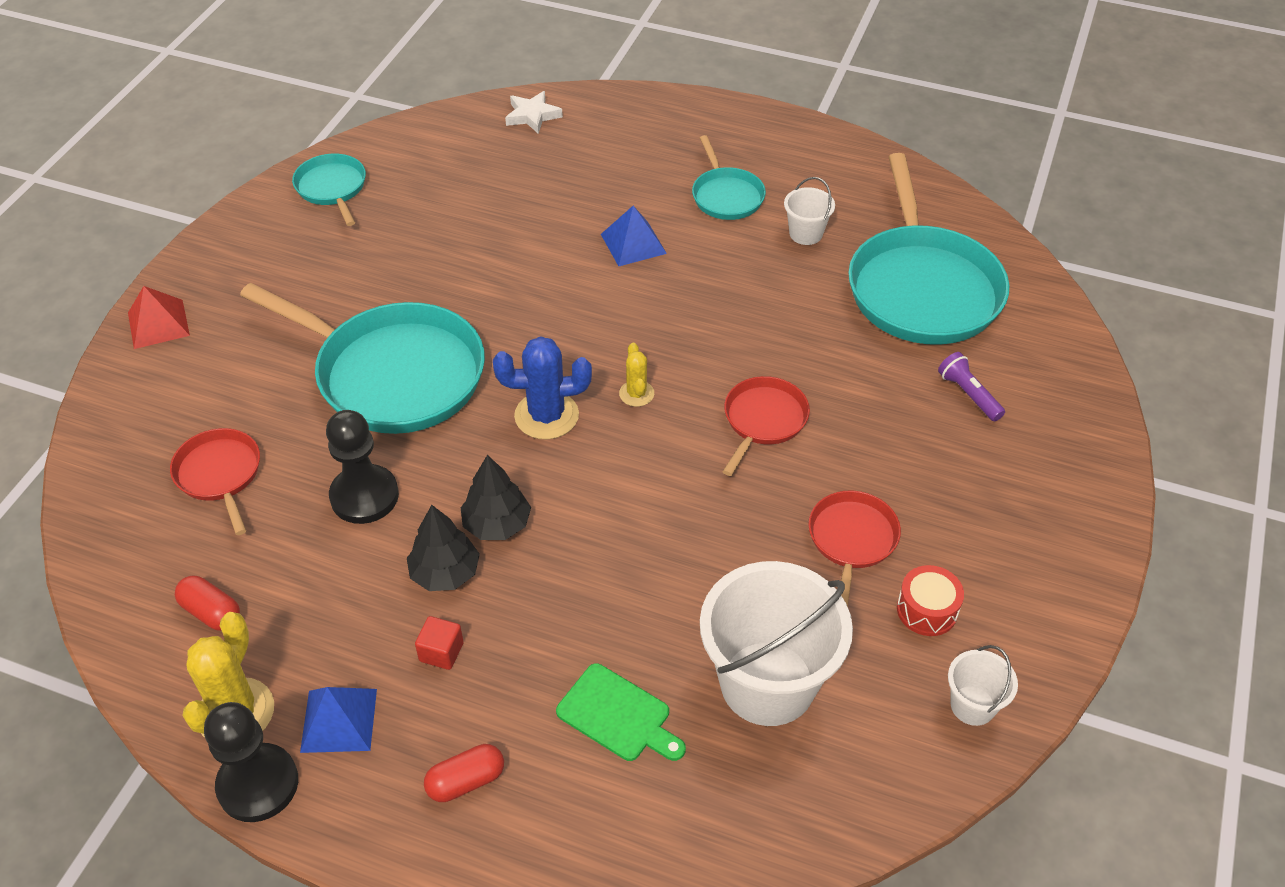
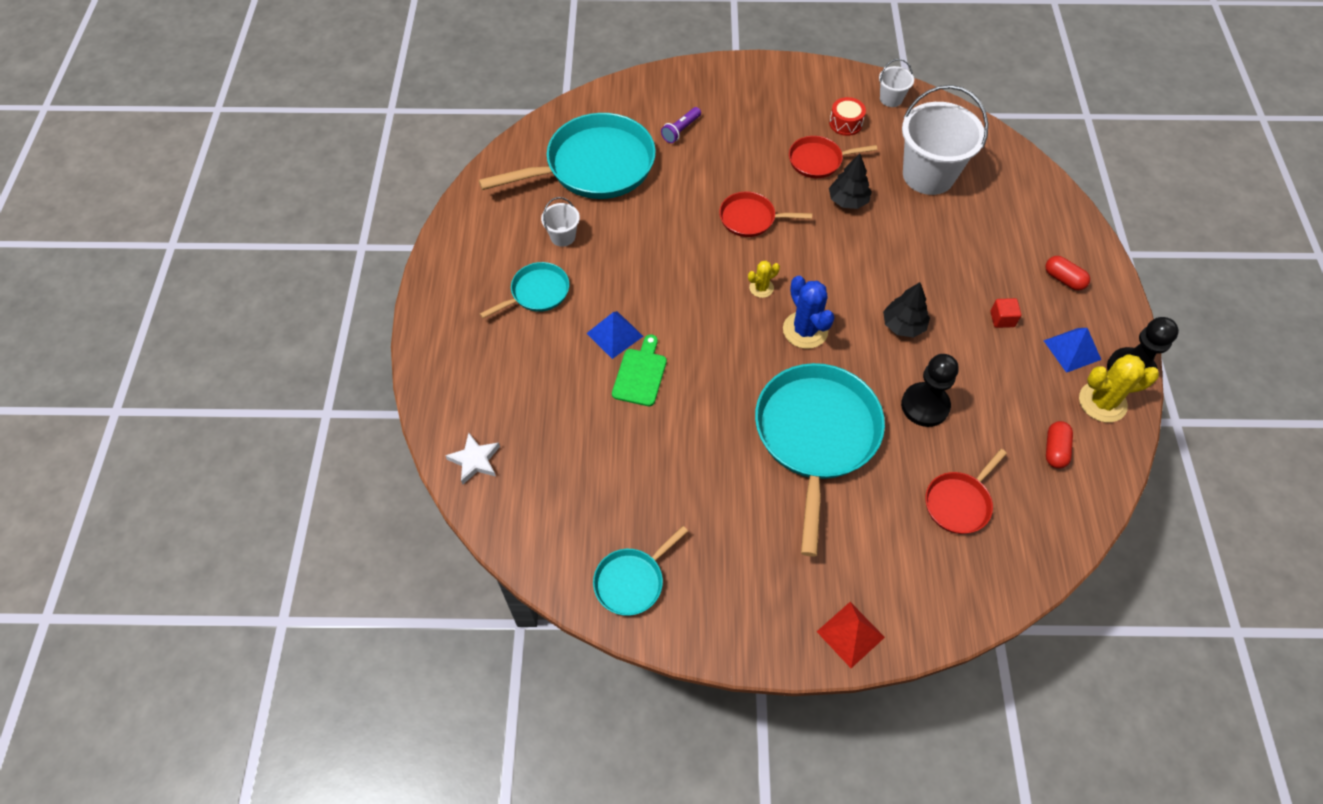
camera: 110 degrees left, 10 degrees up
black tree [407,505,480,591] -> black tree moved to [829,153,872,209]
green cutting board [556,663,686,761] -> green cutting board moved to [612,335,667,406]

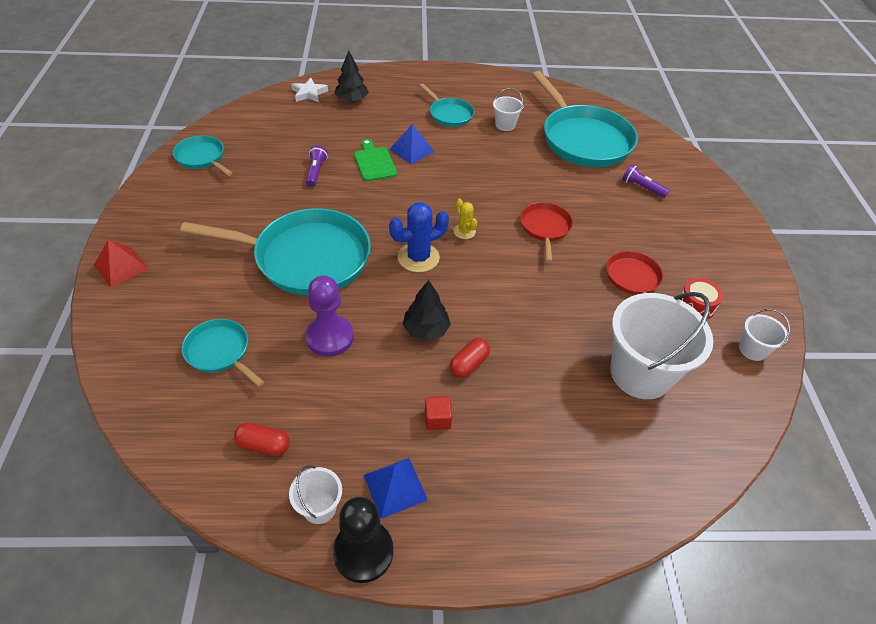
camera: 85 degrees right, 10 degrees down
green cutting board [612,335,667,406] -> green cutting board turned 120 degrees counterclockwise [354,139,397,181]
black tree [829,153,872,209] -> black tree moved to [334,50,369,102]
black pawn [901,354,958,427] -> purple pawn [305,275,354,357]
red pan [925,449,1007,534] -> turquoise pan [182,319,264,387]
red capsule [1045,256,1090,290] -> red capsule moved to [450,338,490,378]
yellow cactus [1079,354,1159,423] -> white bucket [289,465,342,524]
none -> purple flashlight [306,145,328,187]

